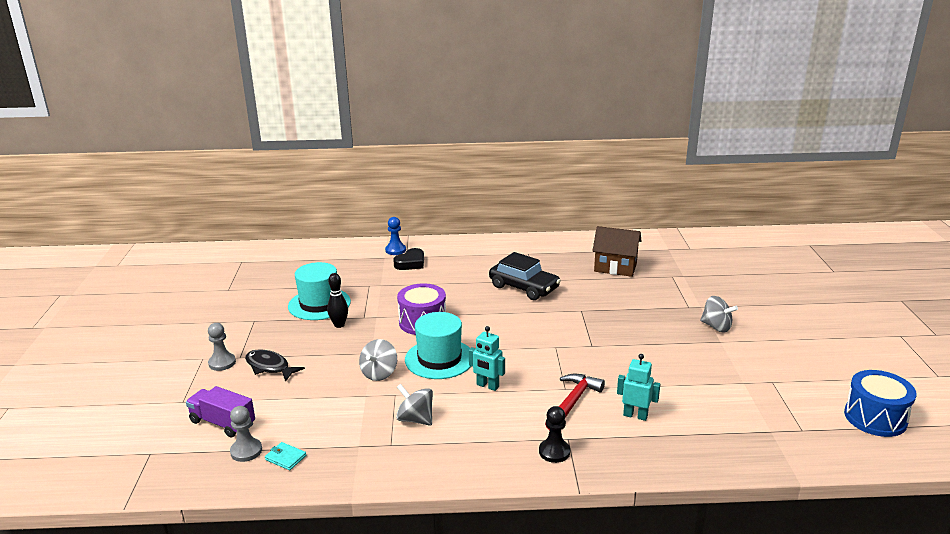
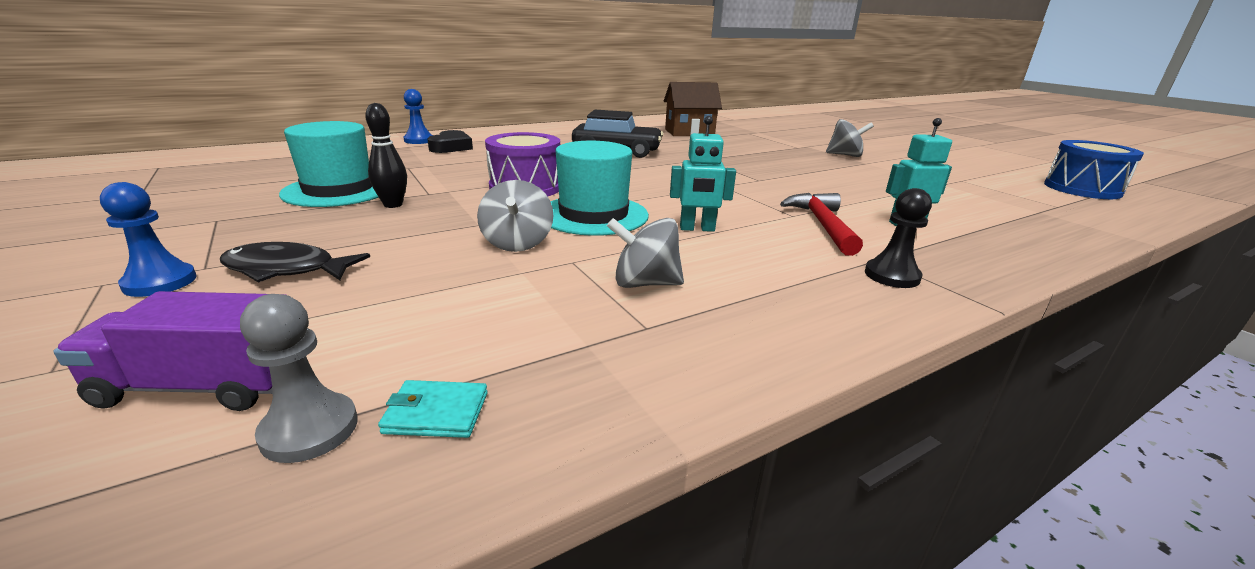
camera: 30 degrees left, 0 degrees up
grey pawn [208,323,236,371] -> blue pawn [100,182,197,297]

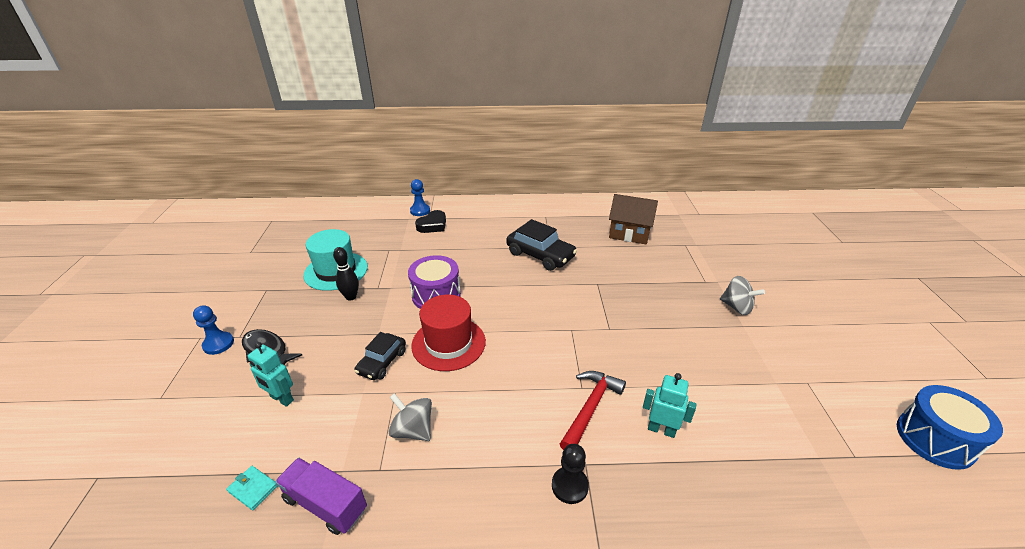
camera: 30 degrees right, 10 degrees up
purple truck [53,291,285,411] -> purple truck moved to [275,458,367,535]
grey pawn [240,294,357,463] -> none
grey spinning top [477,180,553,252] -> black car [355,332,406,380]
turquoise hat [551,141,649,236] -> red hat [411,295,486,371]
turquoise robot [670,116,736,232] -> turquoise robot moved to [248,342,294,407]

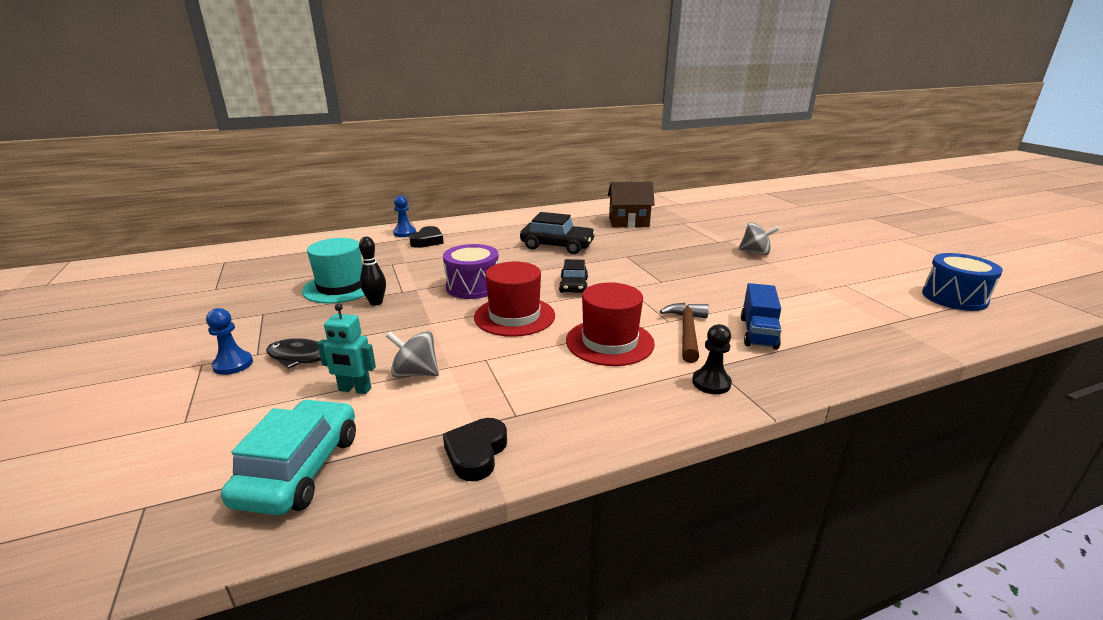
camera: 20 degrees left, 10 degrees down
turquoise wallet [226,466,277,510] -> none
purple truck [275,458,367,535] -> black heart [443,418,507,481]
black car [355,332,406,380] -> black car moved to [559,259,588,293]
grey spinning top [389,393,432,441] -> grey spinning top moved to [386,331,439,377]
red hammer [560,371,626,450] -> brown hammer [660,303,709,363]
turquoise robot [643,373,697,438] -> blue truck [741,283,781,350]
none -> turquoise car [221,399,356,515]
none -> red hat [566,282,655,366]

